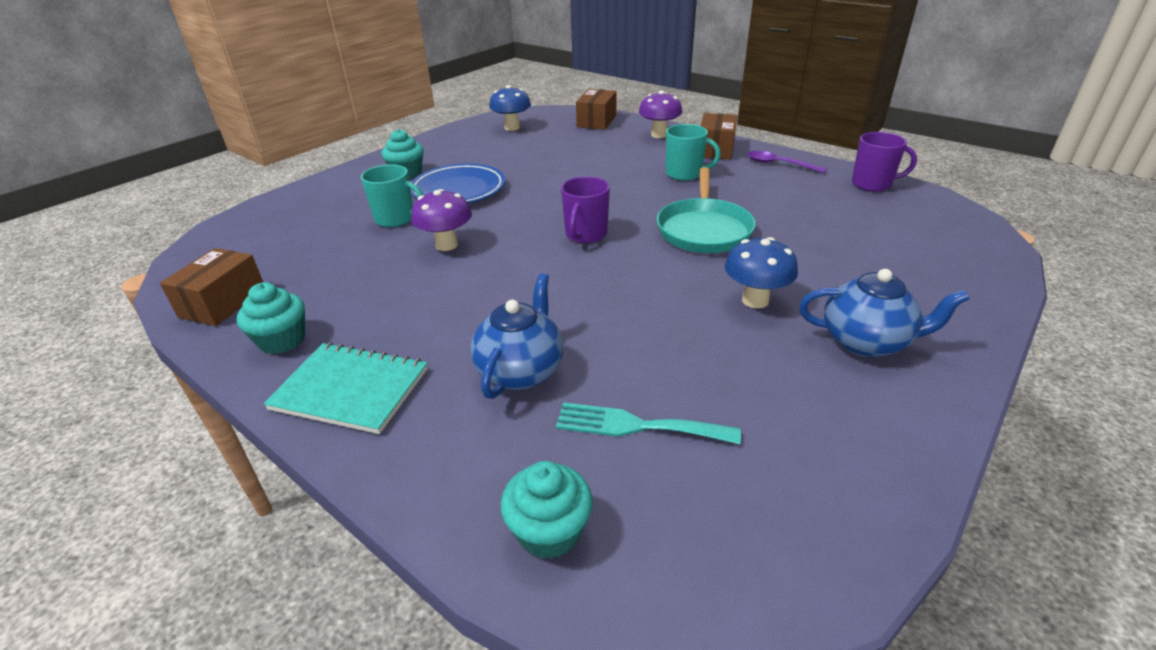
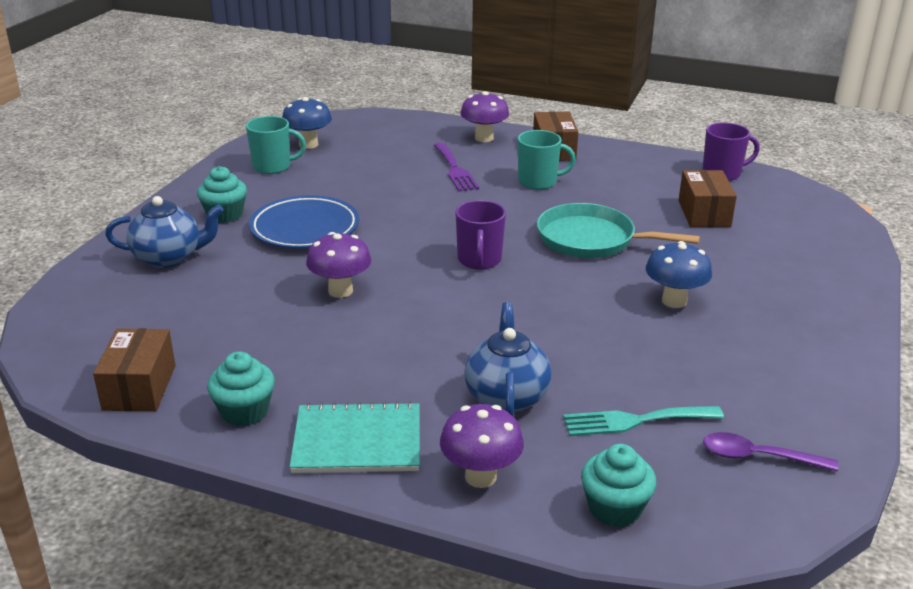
camera: 20 degrees left, 5 degrees down
turquoise mug [361,164,423,227] -> turquoise mug moved to [246,116,306,174]
brown box [576,89,617,130] -> brown box moved to [678,170,737,227]
turquoise pan [657,167,756,253] -> turquoise pan turned 120 degrees clockwise [537,203,700,258]
purple spoon [747,151,827,173] -> purple spoon moved to [703,432,838,471]
blue teapot [799,269,970,357] -> blue teapot moved to [105,196,224,268]
none -> purple fork [434,142,479,192]
none -> purple mushroom [440,404,524,488]

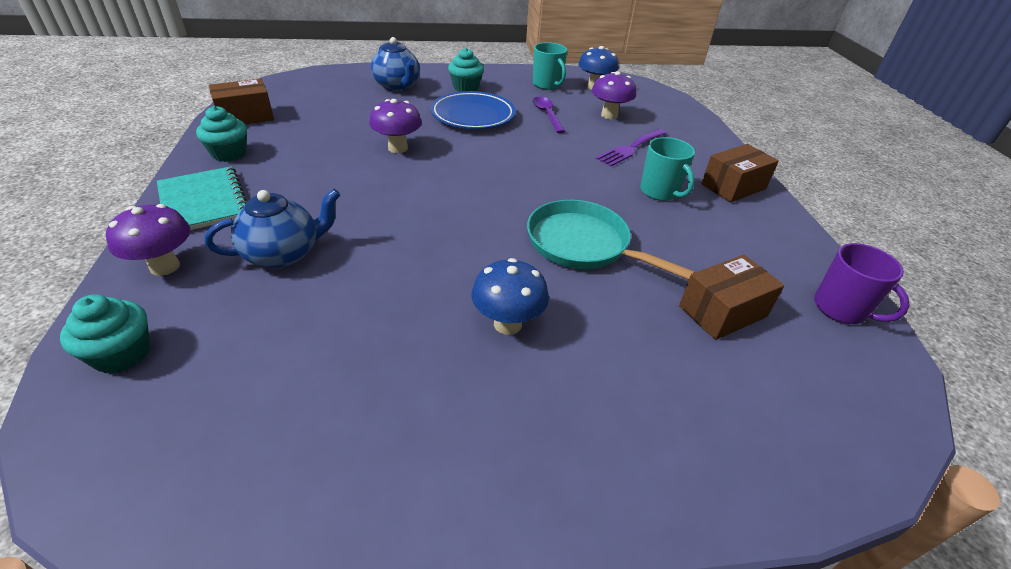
camera: 60 degrees right, 10 degrees up
purple mug [455,200,506,270] -> none
purple mushroom [460,91,509,142] -> purple mushroom moved to [592,71,636,120]
turquoise pan [537,203,700,258] -> turquoise pan turned 45 degrees counterclockwise [527,200,695,280]
turquoise fork [563,406,724,436] -> none
purple spoon [703,432,838,471] -> purple spoon moved to [533,97,565,133]

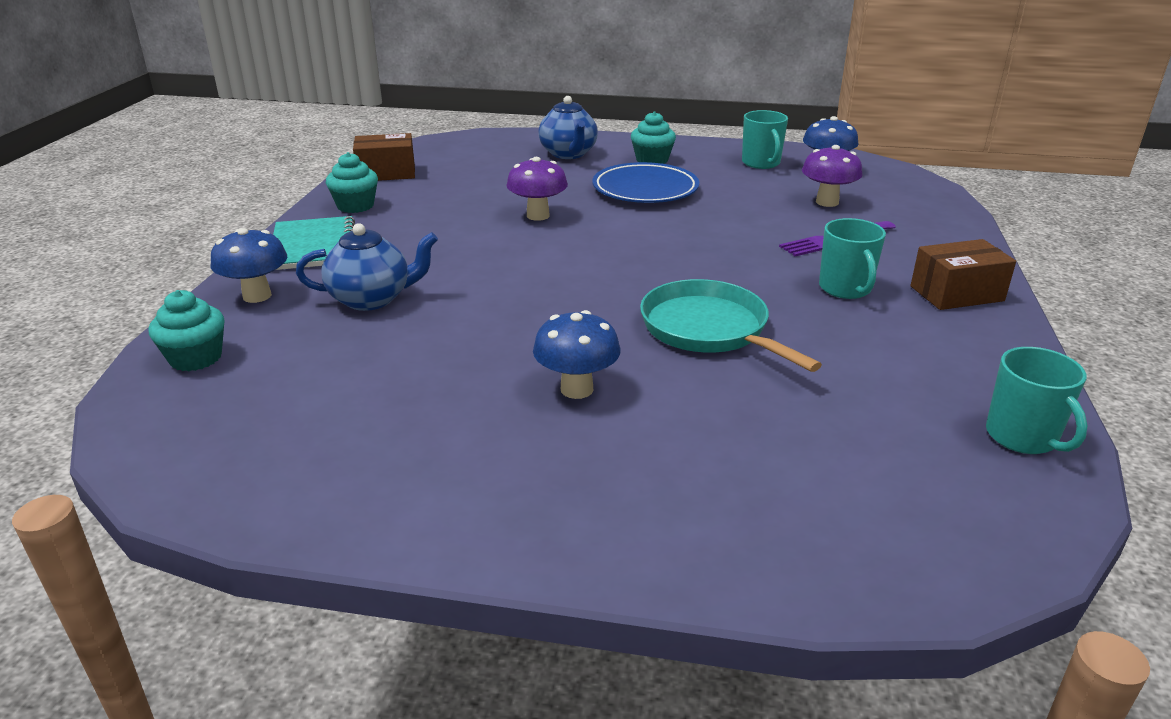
camera: 20 degrees right, 10 degrees down
purple mushroom [106,204,190,276] -> blue mushroom [211,228,287,303]
purple spoon [533,97,565,133] -> none
brown box [679,255,784,340] -> none
purple mug [814,243,910,324] -> turquoise mug [986,347,1088,454]

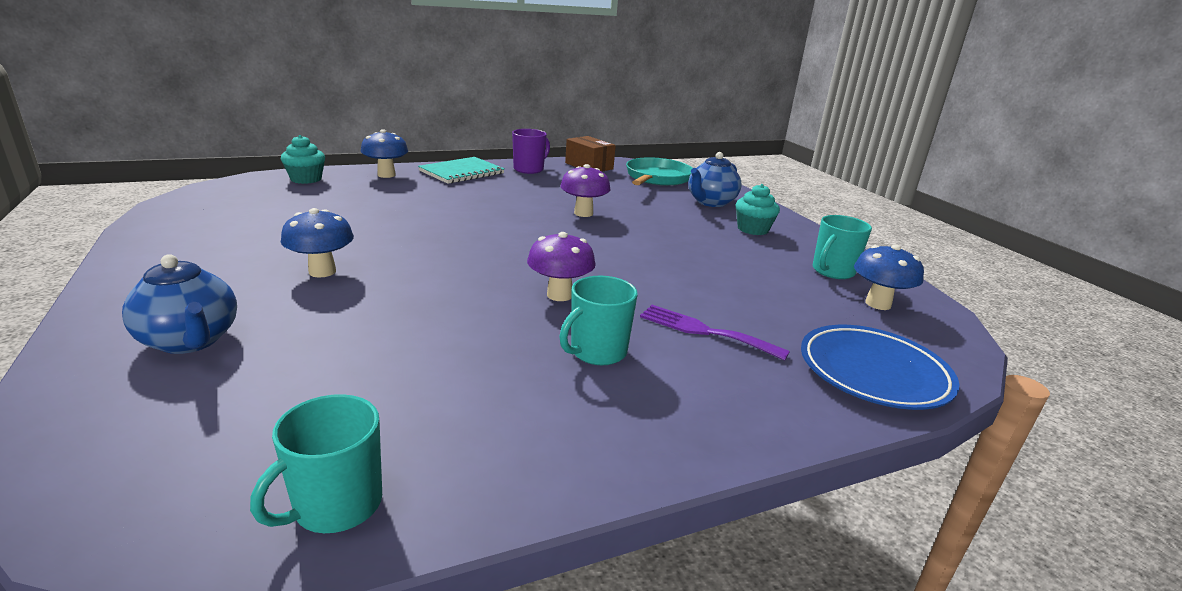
camera: 55 degrees right, 5 degrees down
blue teapot [296,223,438,311] -> blue teapot moved to [122,254,237,354]
turquoise cupcake [326,152,378,213] -> purple mug [512,129,550,174]
blue plate [593,162,699,203] -> blue plate moved to [801,325,959,410]
turquoise pan [640,279,822,372] -> turquoise pan moved to [626,157,692,186]
purple mushroom [802,145,862,207] -> purple mushroom moved to [527,232,596,301]
brown box [910,239,1016,310] -> none

